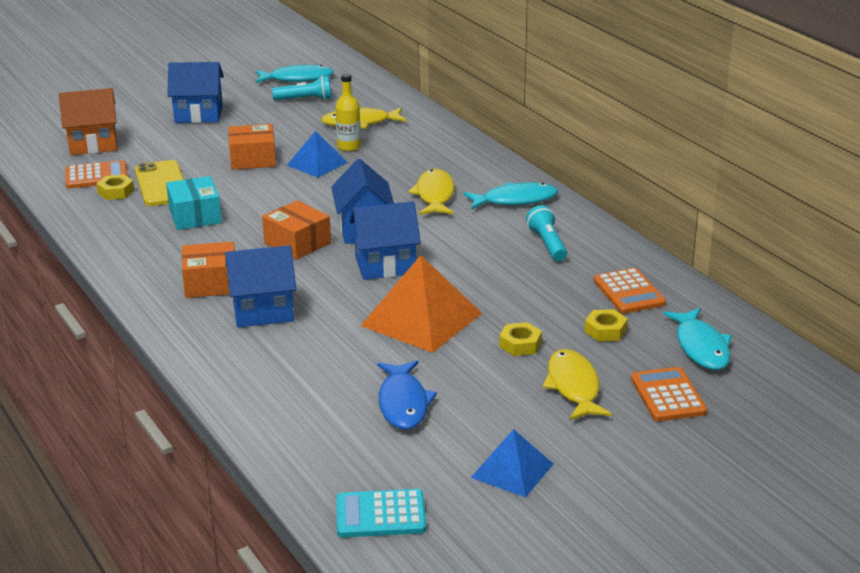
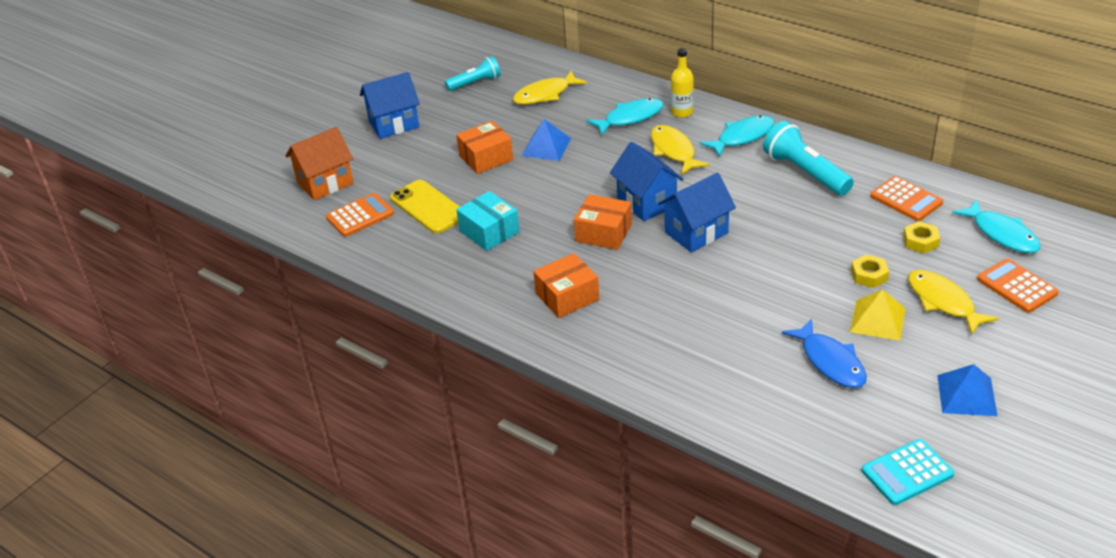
camera: 20 degrees left, 10 degrees up
yellow nut [96,174,135,200] -> none
blue house [225,245,296,327] -> none
turquoise fish [255,65,334,83] -> turquoise fish moved to [586,98,664,136]
yellow bottle [335,73,361,151] -> yellow bottle moved to [671,48,694,118]
orange pyramid [360,255,482,353] -> none
turquoise flashlight [526,205,567,261] -> turquoise flashlight [763,121,854,196], size x1.57
none -> yellow pyramid [850,289,906,341]

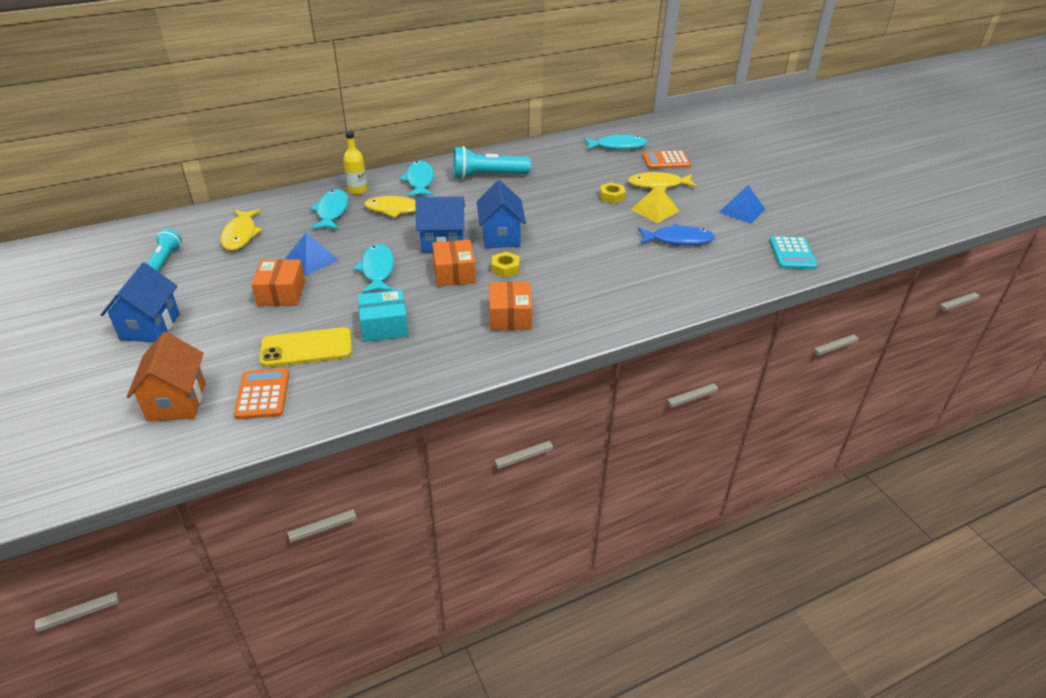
camera: 65 degrees left, 0 degrees up
orange box [574,194,632,250] -> orange box turned 60 degrees counterclockwise [432,240,476,287]
orange calculator [870,176,943,221] -> none
yellow nut [903,221,940,253] -> yellow nut moved to [491,252,520,278]
none -> turquoise fish [353,244,394,293]

